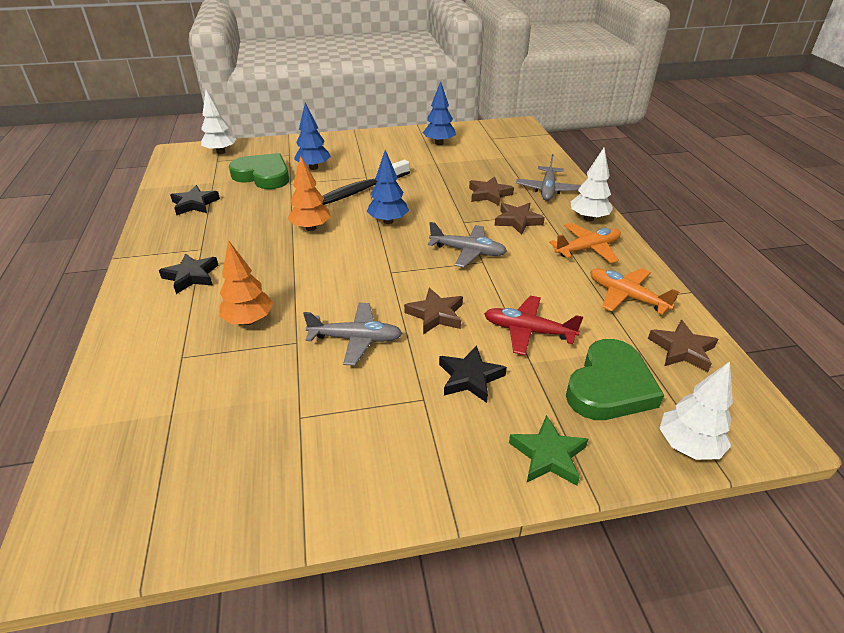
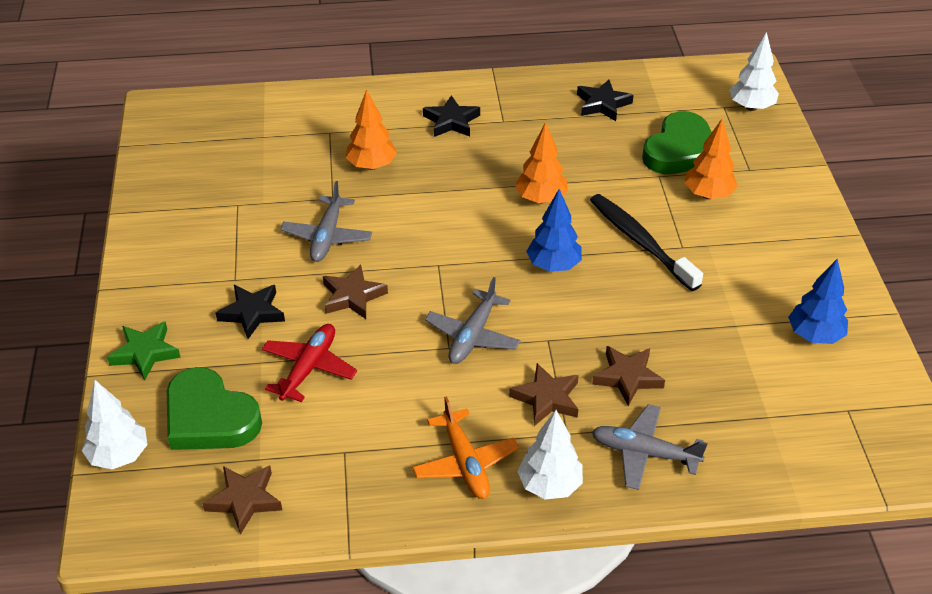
camera: 95 degrees right, 5 degrees up
blue tree [294,103,331,170] -> orange tree [684,119,738,199]
orange plane [590,268,679,315] -> none

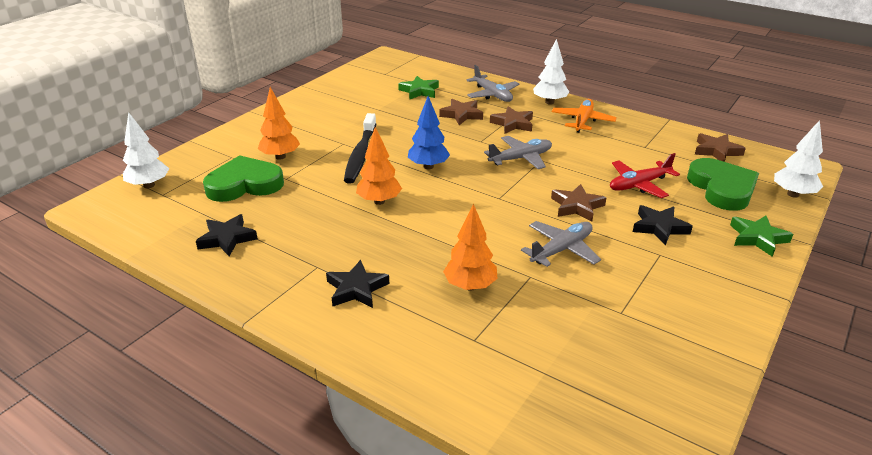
camera: 140 degrees left, 10 degrees down
blue tree [788,259,848,344] -> none
none -> green star [398,76,439,100]

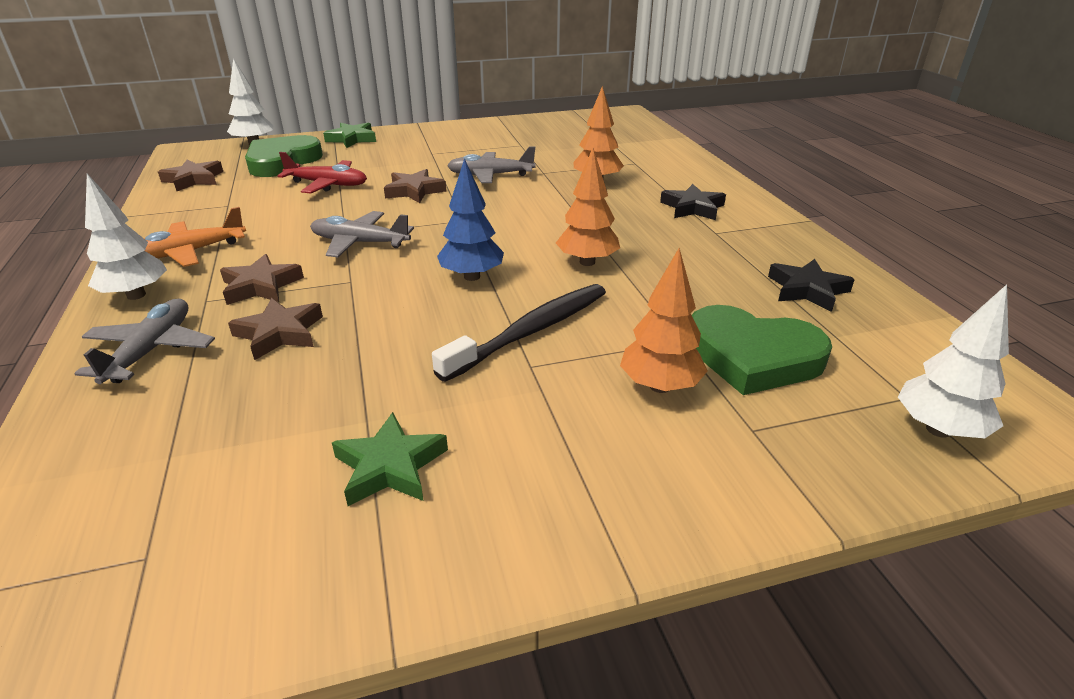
camera: 140 degrees left, 0 degrees up
green star [398,76,439,100] -> green star moved to [332,412,448,506]
black star [633,205,693,246] -> none

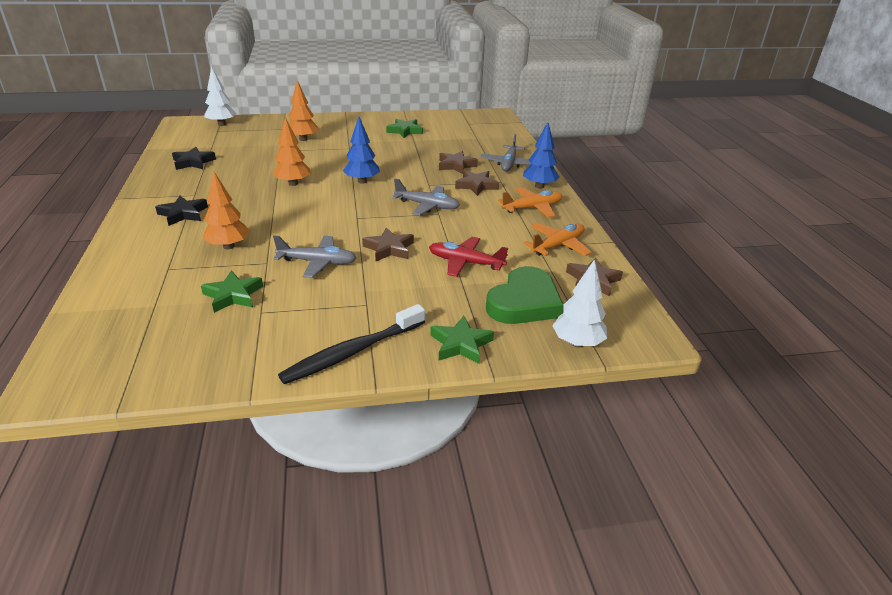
camera: 175 degrees left, 0 degrees up
white tree [85,174,167,300] -> blue tree [523,122,560,189]
black toothbrush [432,284,606,382] -> black toothbrush moved to [278,304,425,384]
green heart [692,305,832,395] -> none
none -> green star [201,271,263,313]
none -> orange plane [524,223,592,256]

